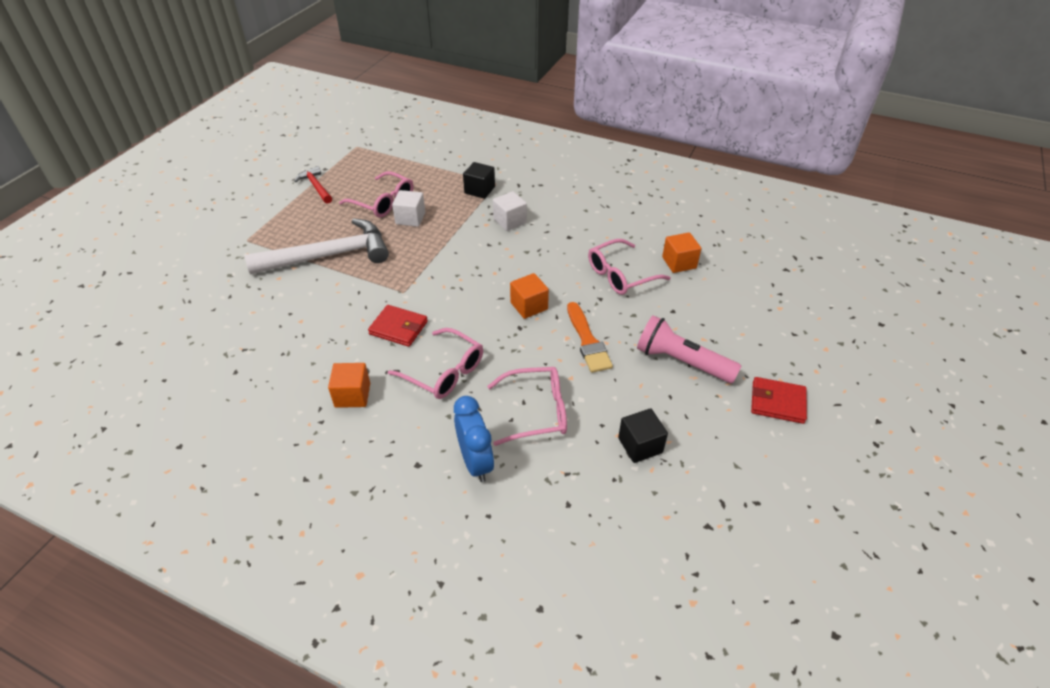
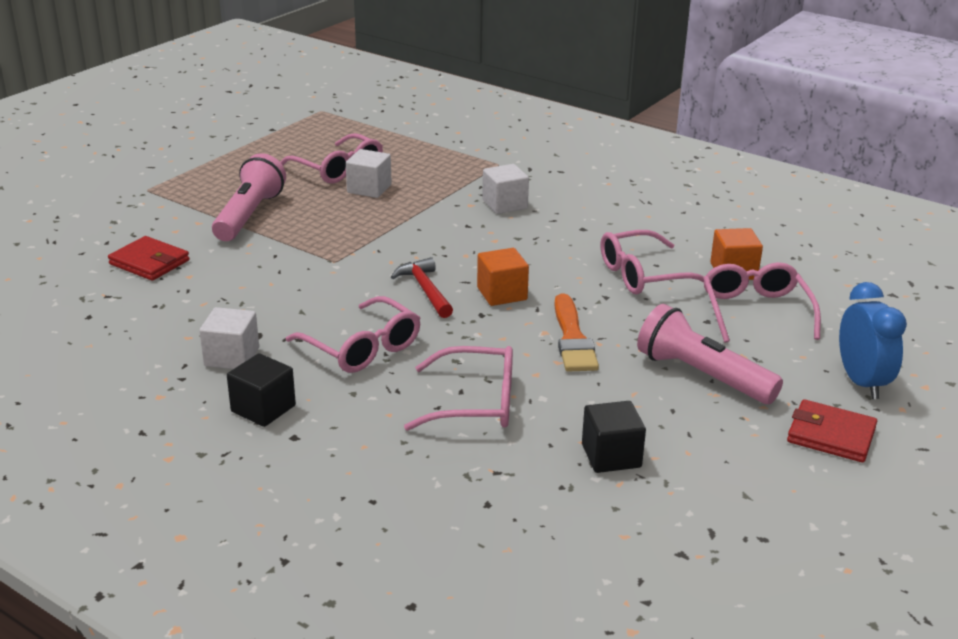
camera: 10 degrees right, 15 degrees down
white hammer [245,218,389,275] -> pink flashlight [212,153,286,241]
red hammer [295,166,332,204] -> red hammer moved to [391,257,453,318]
orange cube [328,363,370,408] -> white cube [200,307,259,369]
red wallet [368,305,428,347] -> red wallet moved to [108,236,190,281]
blue clock [454,396,494,482] -> blue clock moved to [839,282,907,399]
black cube [463,162,495,199] -> black cube moved to [227,353,296,427]
none -> pink glasses [703,262,821,343]

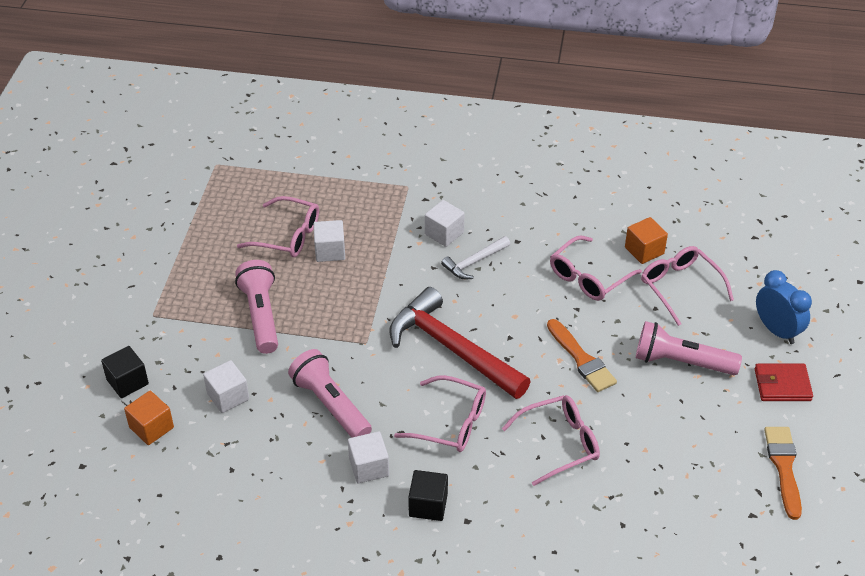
camera: 25 degrees left, 15 degrees up
red wallet [108,236,190,281] -> white cube [203,360,249,413]
red hammer [391,257,453,318] -> red hammer [389,287,531,399], size x2.05
orange cube [477,248,529,306] -> orange cube moved to [124,391,174,445]
black cube [582,401,646,473] -> black cube moved to [101,346,149,398]
none -> pink flashlight [288,349,372,438]
none -> white hammer [441,236,510,279]
none -> orange brush [764,427,802,520]

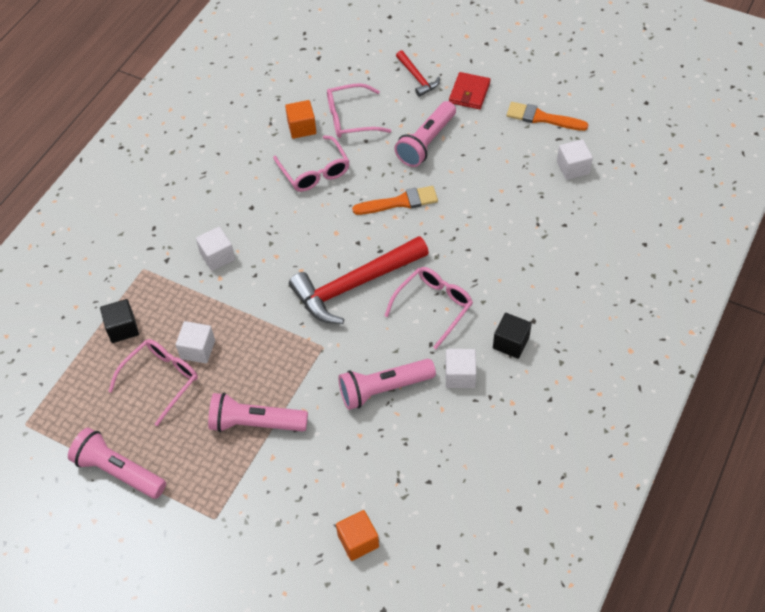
camera: 70 degrees left, 10 degrees up
black cube [101,346,149,398] -> black cube moved to [100,299,139,343]
white cube [203,360,249,413] -> white cube moved to [557,139,593,180]
white hammer [441,236,510,279] -> none
pink glasses [502,395,600,486] -> none
blue clock [756,270,812,344] -> red hammer [396,50,440,97]
none -> pink flashlight [68,428,166,499]

